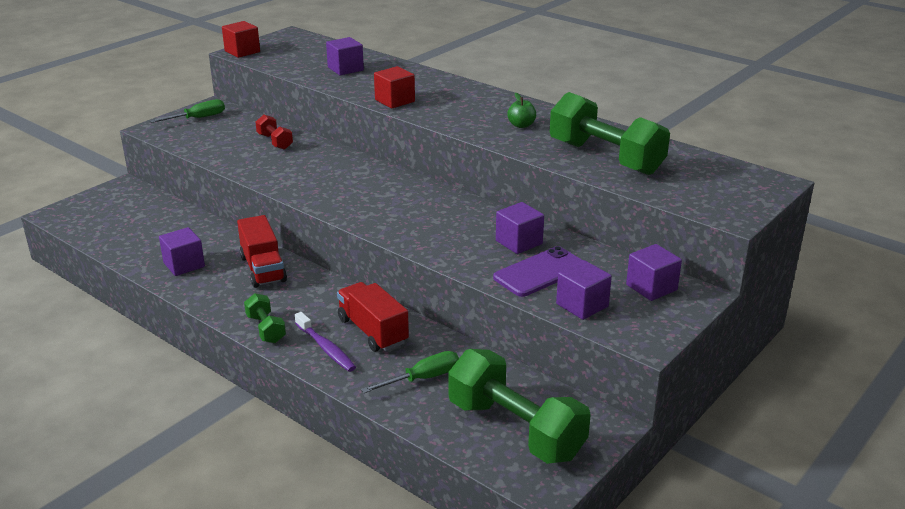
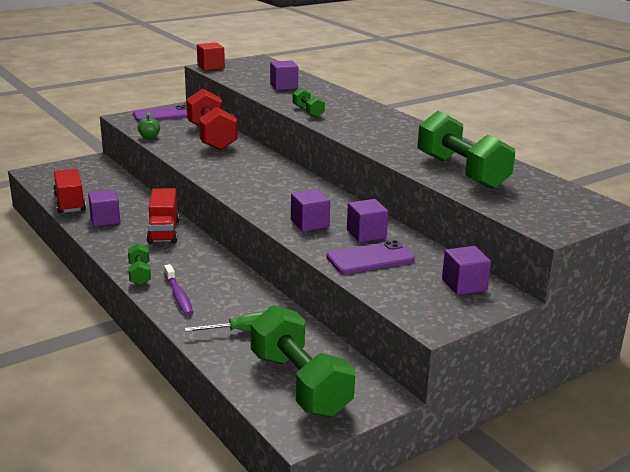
camera: 15 degrees right, 5 degrees down
green screwdriver [150,99,225,123] -> purple phone [133,105,187,122]
red dumbbell [256,115,293,150] -> red dumbbell [186,89,237,150], size x2.10
red truck [337,282,409,352] -> red truck moved to [53,169,86,213]
red cube [374,66,415,108] -> green dumbbell [293,87,325,118]
green apple [507,93,536,128] -> green apple moved to [138,112,160,139]
purple cube [556,260,612,320] -> purple cube moved to [291,189,330,232]

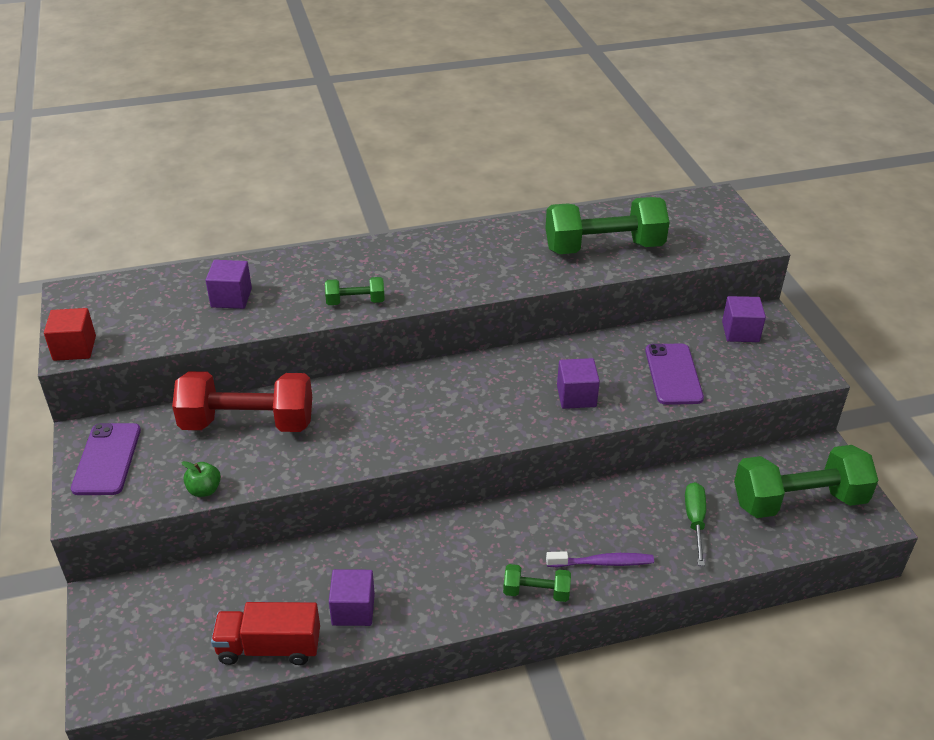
camera: 70 degrees left, 15 degrees up
red truck [147,188,179,244] -> none
purple cube [347,199,388,242] -> none

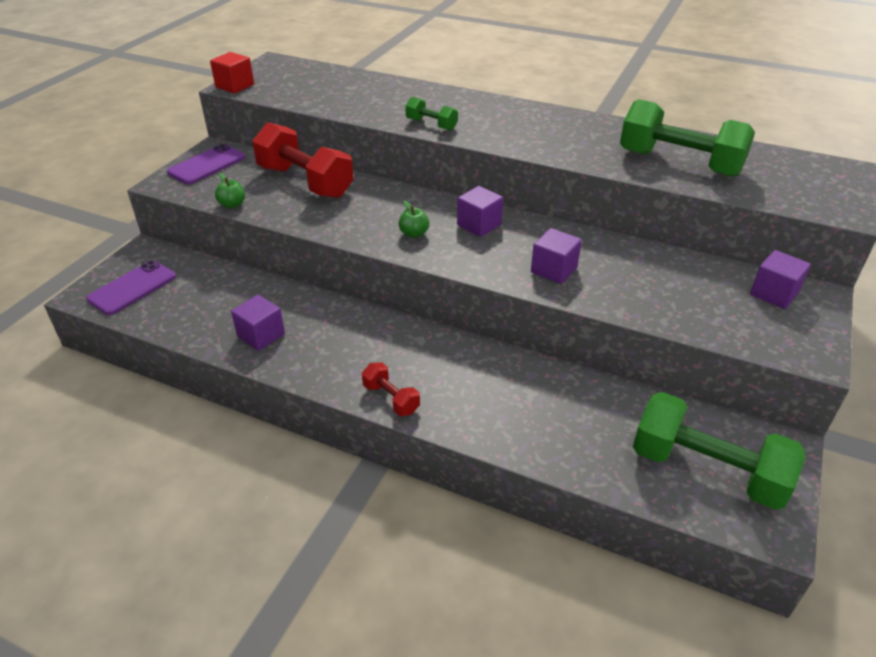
camera: 40 degrees right, 0 degrees up
purple cube [206,260,252,309] -> purple cube moved to [457,186,503,237]
red truck [211,602,320,665] -> none
green dumbbell [503,564,571,602] -> red dumbbell [362,362,420,416]
purple toothbrush [546,551,654,567] -> none
purple phone [645,343,704,405] -> purple phone moved to [86,260,176,315]
green screwdriver [685,482,706,566] -> none
none -> green apple [398,201,429,238]

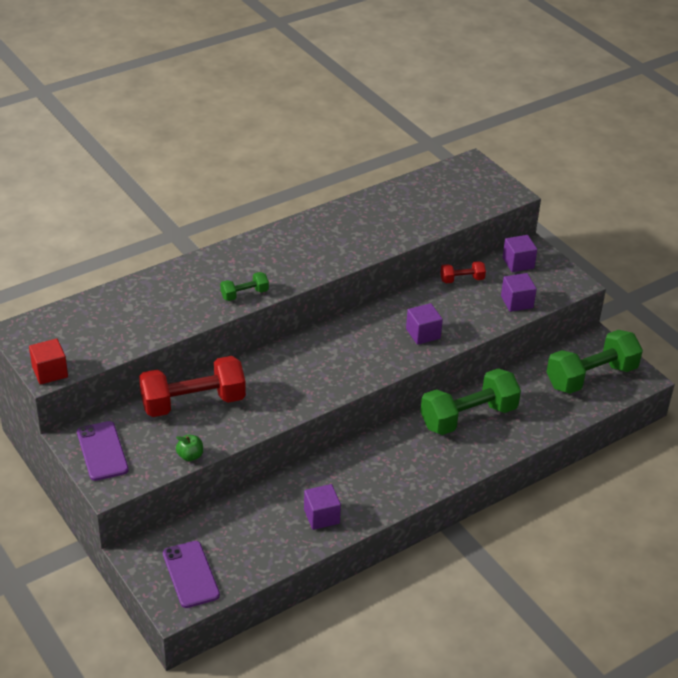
camera: 60 degrees left, 0 degrees up
red dumbbell [362,362,420,416] -> red dumbbell moved to [440,261,486,283]
green apple [398,201,429,238] -> none
purple cube [457,186,503,237] -> purple cube moved to [501,273,537,312]
green dumbbell [620,99,755,177] -> green dumbbell moved to [420,368,521,435]

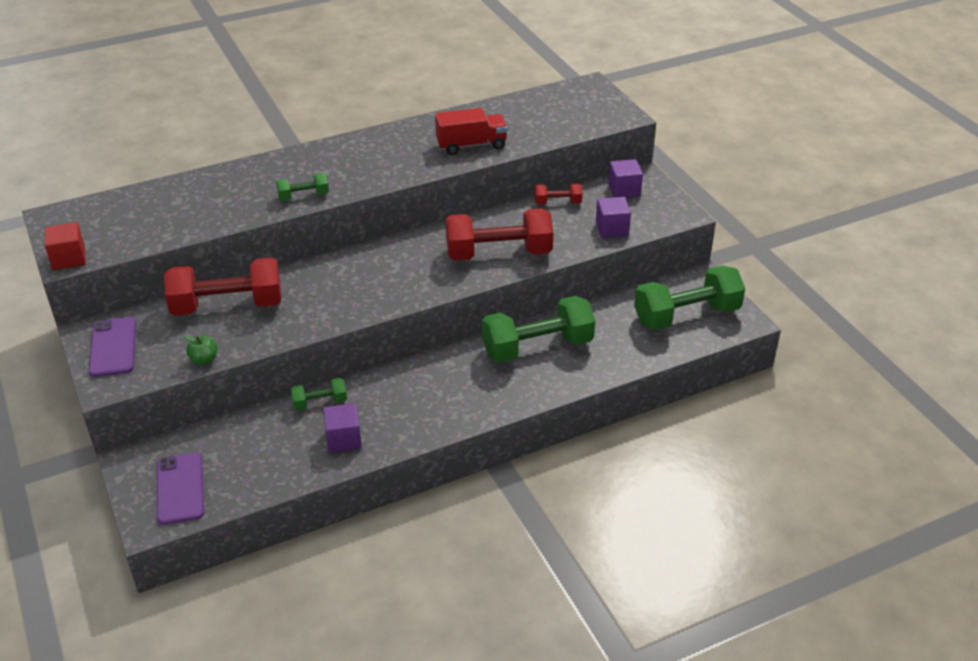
camera: 10 degrees right, 0 degrees up
purple cube [406,303,443,345] -> red dumbbell [446,208,554,261]
none -> green dumbbell [291,378,347,410]
none -> red truck [435,108,508,155]

